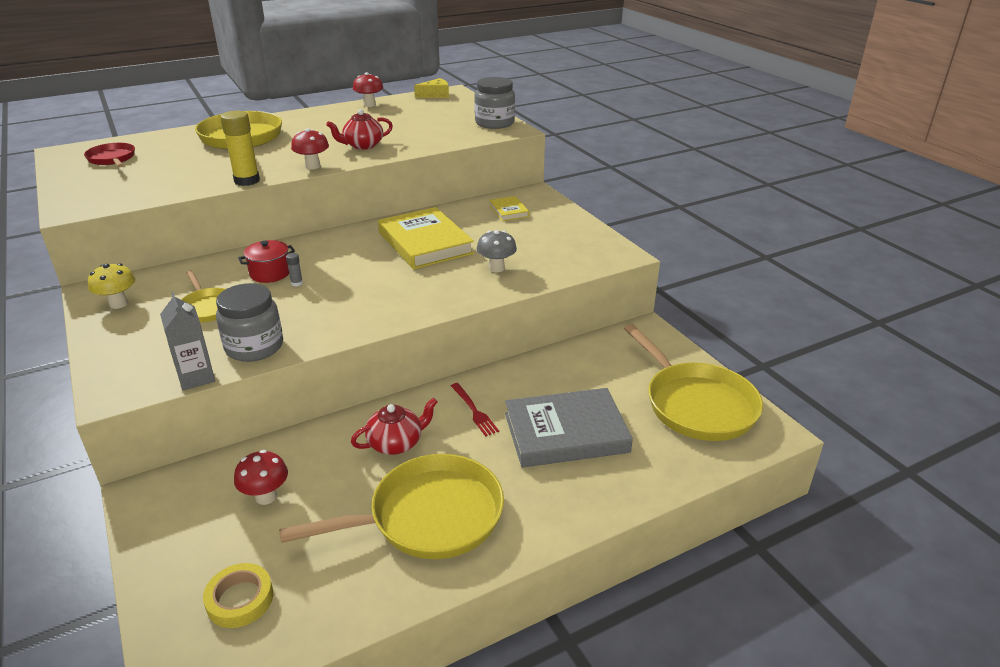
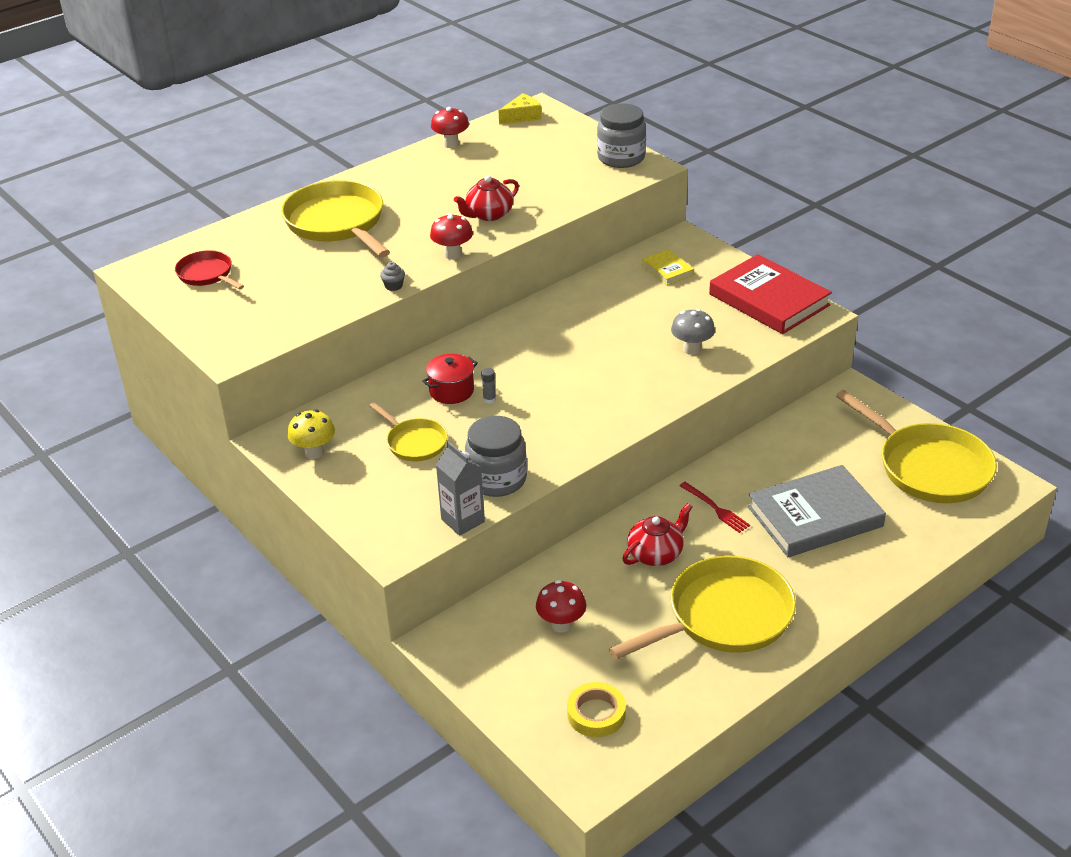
camera: 10 degrees left, 5 degrees up
yellow glue stick [220,111,260,186] -> grey cupcake [380,262,405,291]
yellow book [378,207,474,269] -> none
none -> red book [709,254,832,334]

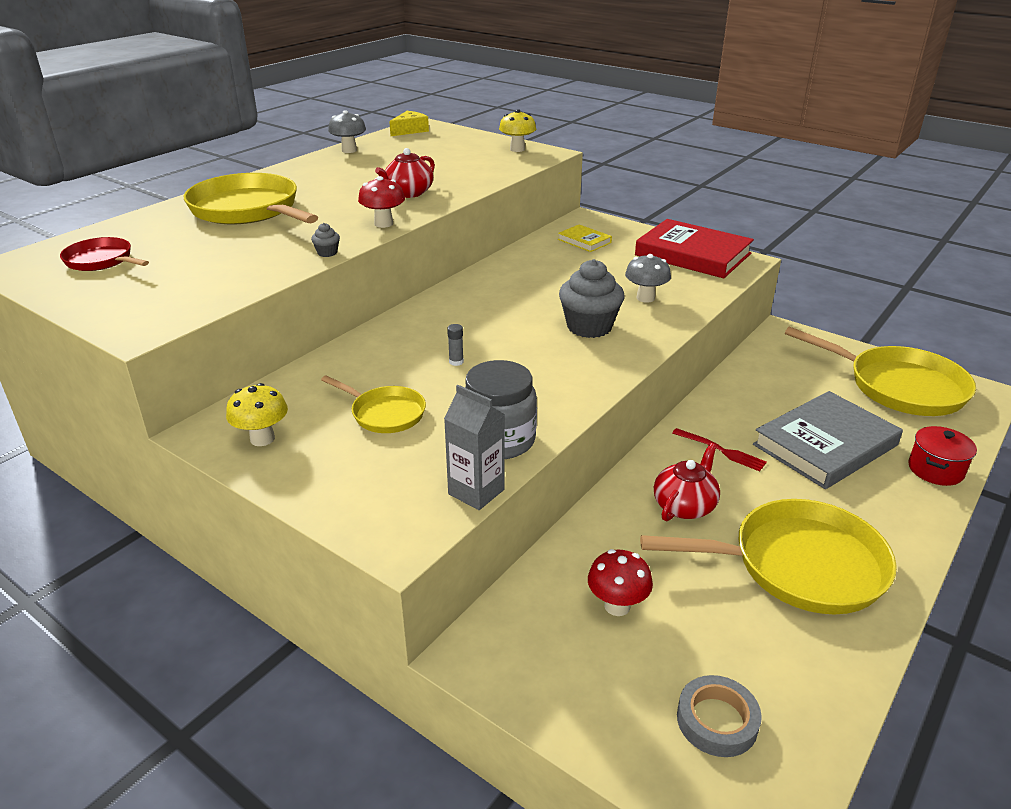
camera: 15 degrees left, 5 degrees down
red pot [422,354,478,404] -> red pot moved to [908,426,977,486]
red mushroom [431,107,469,148] -> grey mushroom [328,110,366,153]
yellow tape [567,682,626,737] -> grey tape [677,675,762,757]
grey jar [597,103,646,168] -> yellow mushroom [499,109,536,152]
yellow pan [609,556,796,660] -> yellow pan turned 45 degrees clockwise [640,499,897,614]
none -> grey cupcake [559,259,624,338]

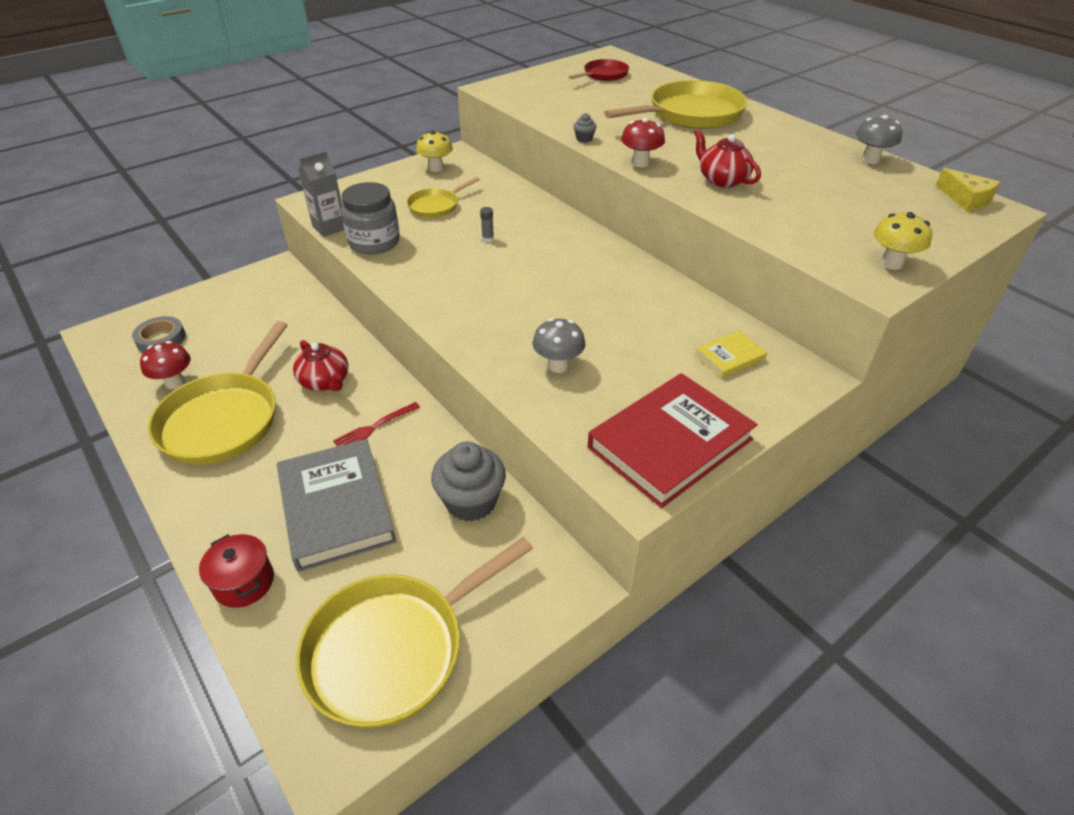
camera: 105 degrees right, 10 degrees up
grey cupcake [559,259,624,338] -> grey cupcake moved to [431,442,506,522]
red mushroom [588,549,653,616] -> red mushroom moved to [140,341,191,389]

